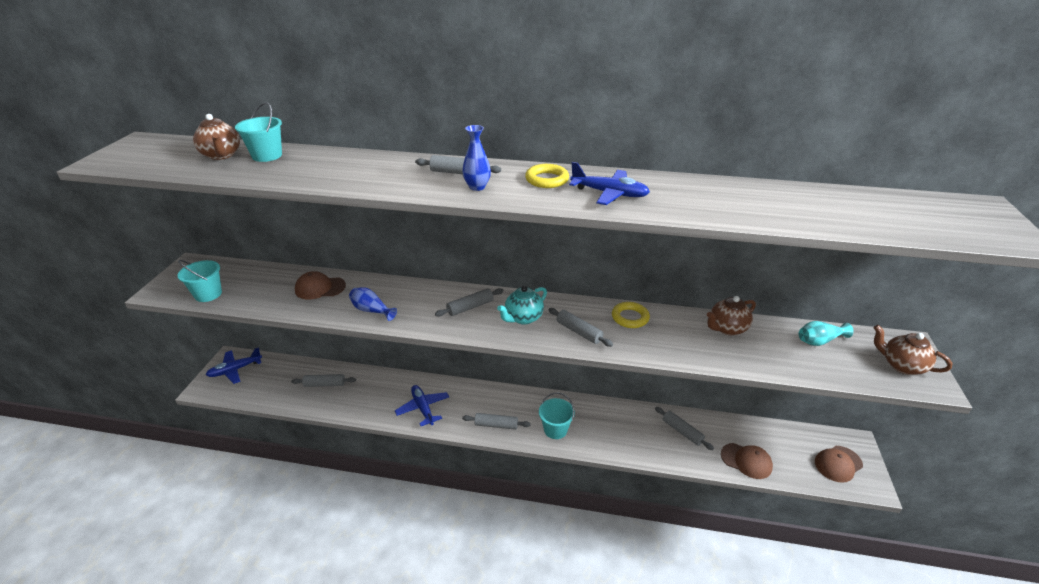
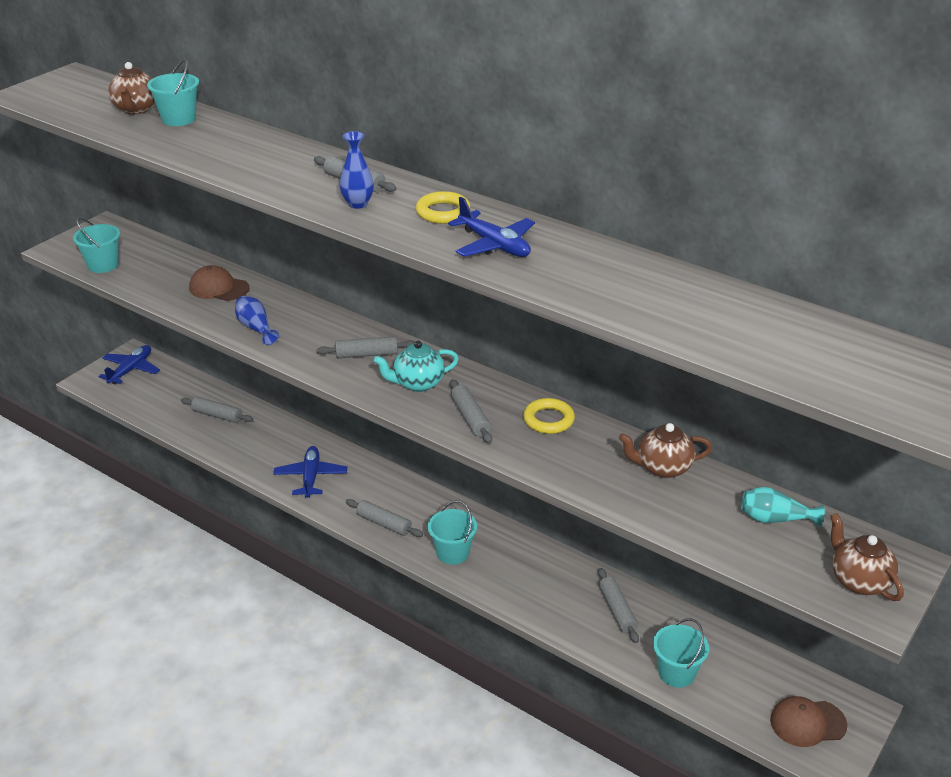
camera: 25 degrees right, 0 degrees up
blue plane [206,347,262,384] -> blue plane turned 120 degrees clockwise [99,345,160,384]
brown cap [721,443,773,479] -> turquoise bucket [653,618,709,688]

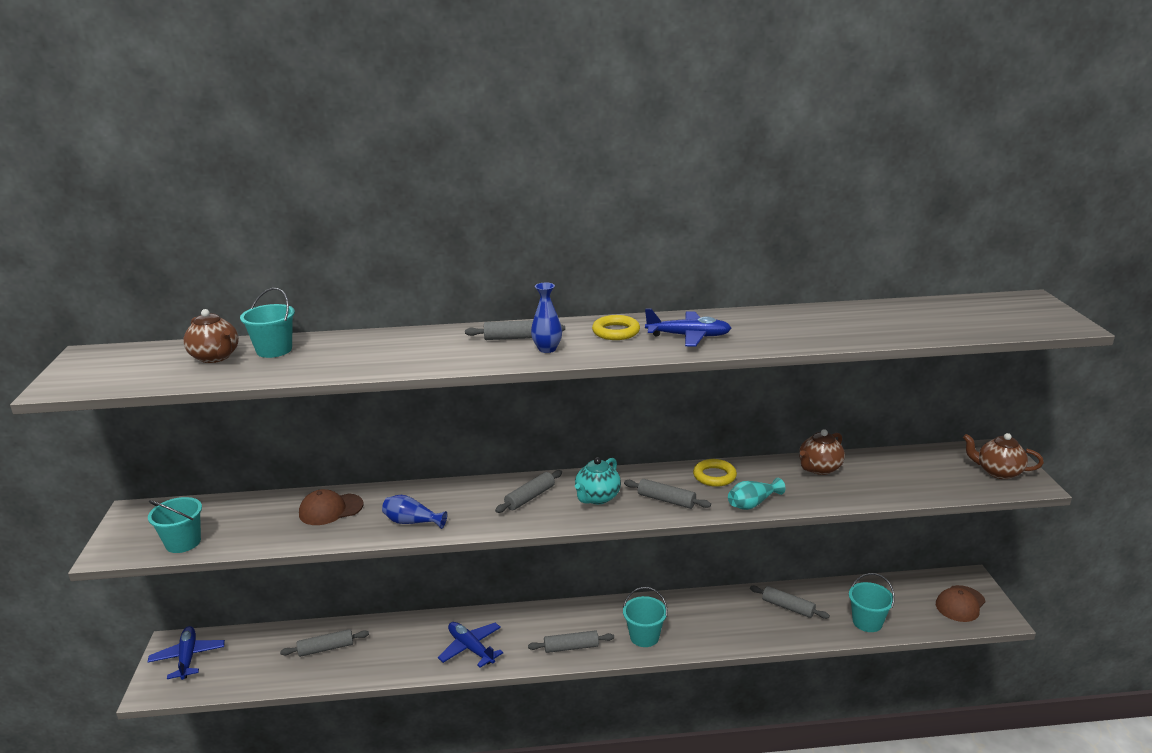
camera: 40 degrees left, 10 degrees down
turquoise vase [741,487,825,527] -> turquoise vase moved to [728,478,786,510]

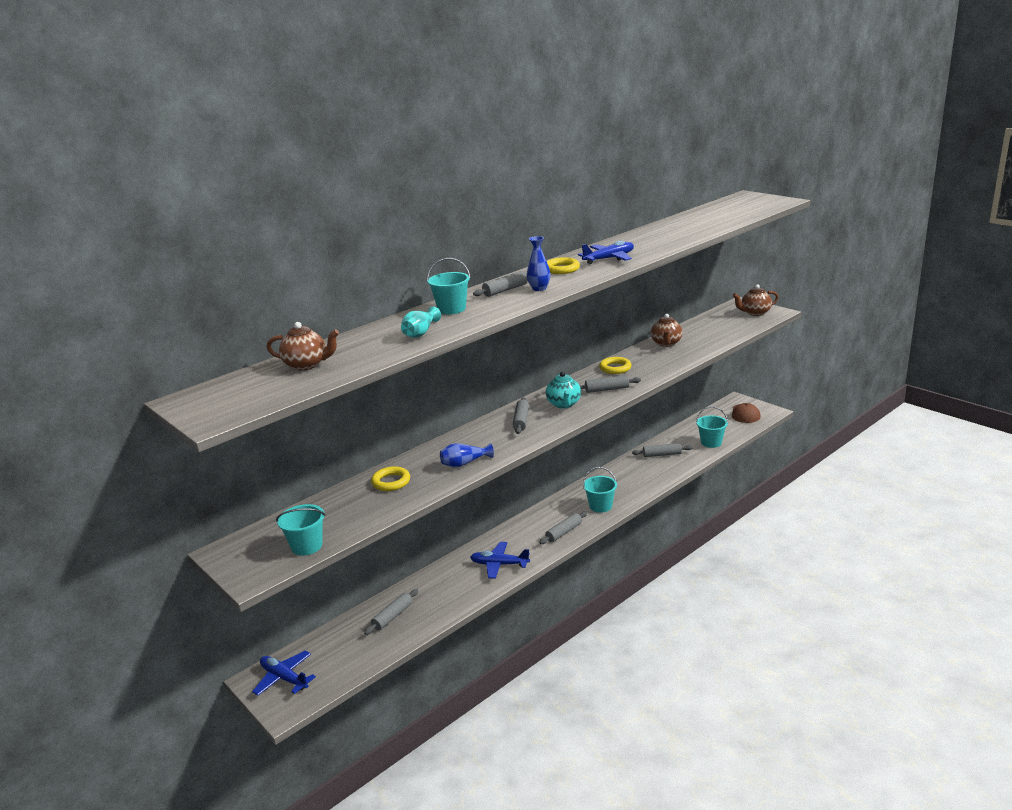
camera: 35 degrees left, 0 degrees up
turquoise bucket [240,288,295,358] -> turquoise bucket moved to [427,258,470,314]
brown cap [299,489,363,525] -> yellow ring [371,466,410,491]
turquoise vase [728,478,786,510] -> turquoise vase moved to [401,306,441,338]

